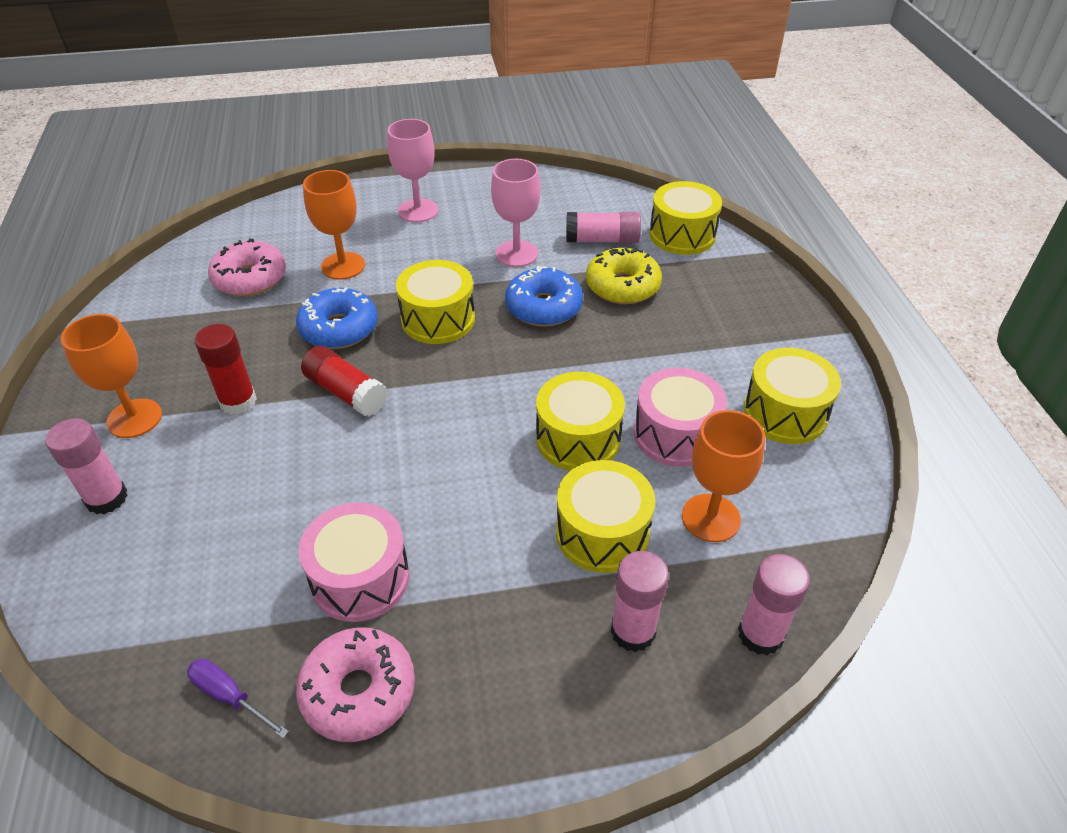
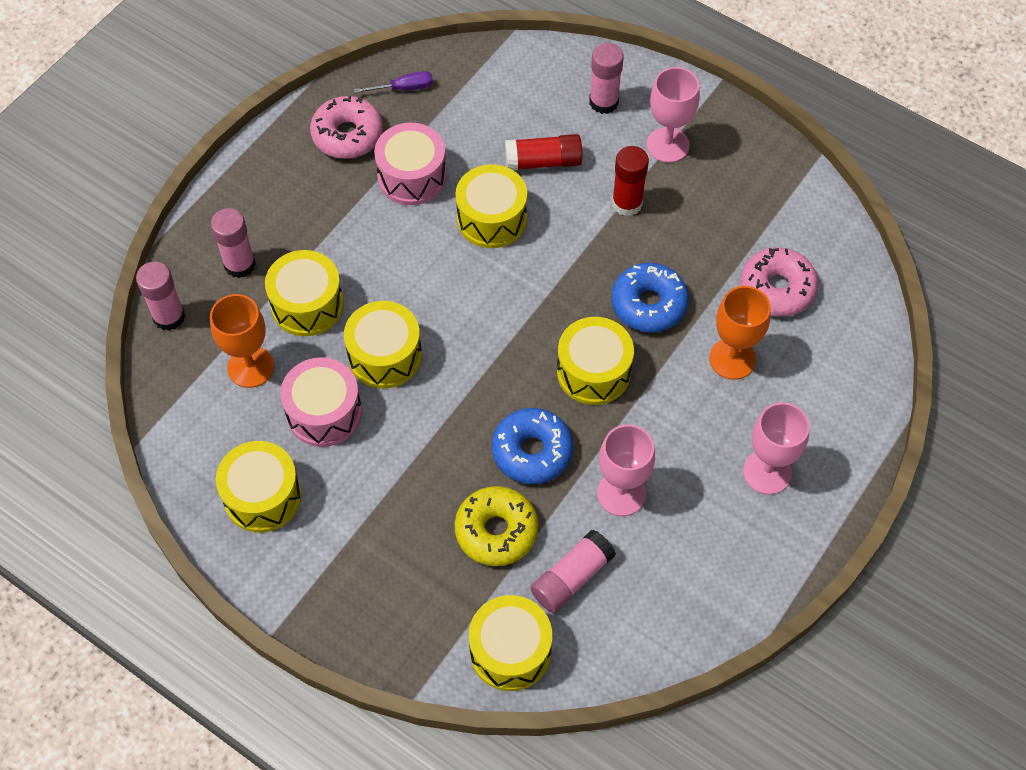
camera: 135 degrees right, 15 degrees up
orange goblet [61,314,162,438] -> pink goblet [646,67,700,163]
red glue stick [301,346,387,416] -> red glue stick moved to [505,134,582,171]
none -> yellow drum [455,164,527,248]

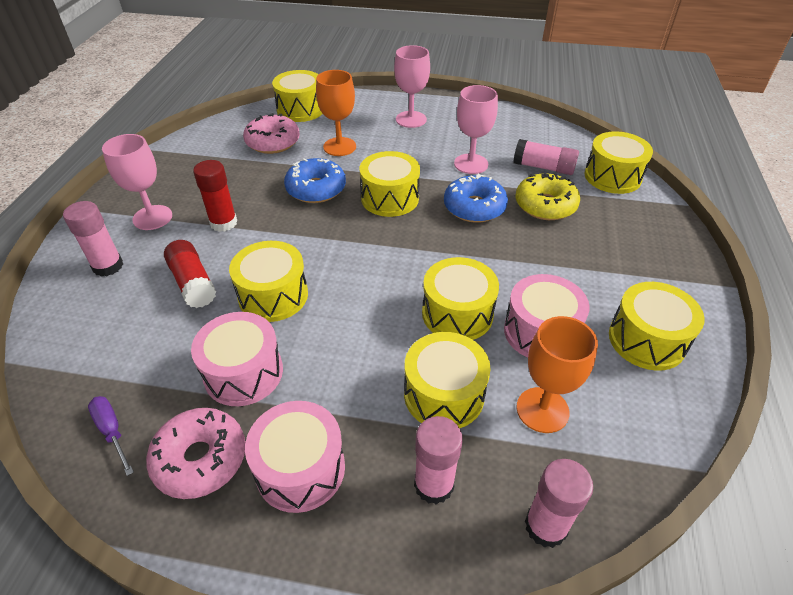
camera: 115 degrees left, 15 degrees down
none -> pink drum [245,401,345,513]
none -> yellow drum [272,70,322,122]

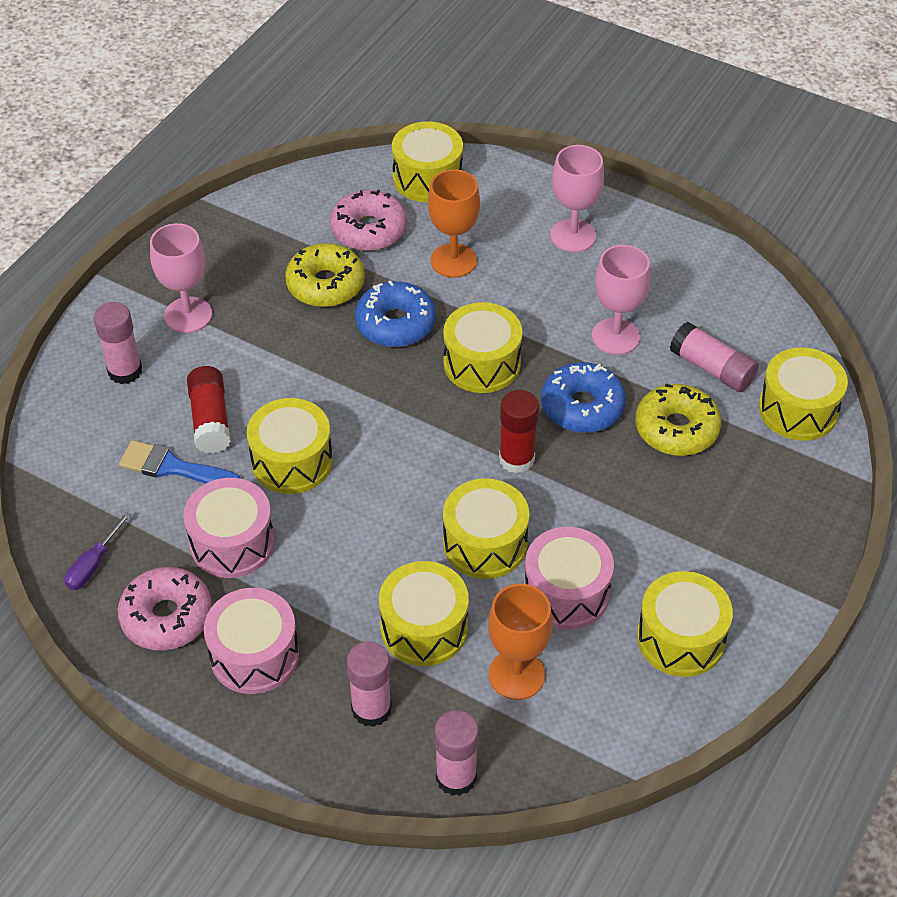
camera: 20 degrees right, 5 degrees up
purple screwdriver [88,396,134,476] -> purple screwdriver turned 135 degrees counterclockwise [65,512,131,590]
red glue stick [193,160,237,232] -> red glue stick moved to [499,390,539,473]
none -> blue brush [119,440,241,484]
none -> yellow donut [285,243,365,307]

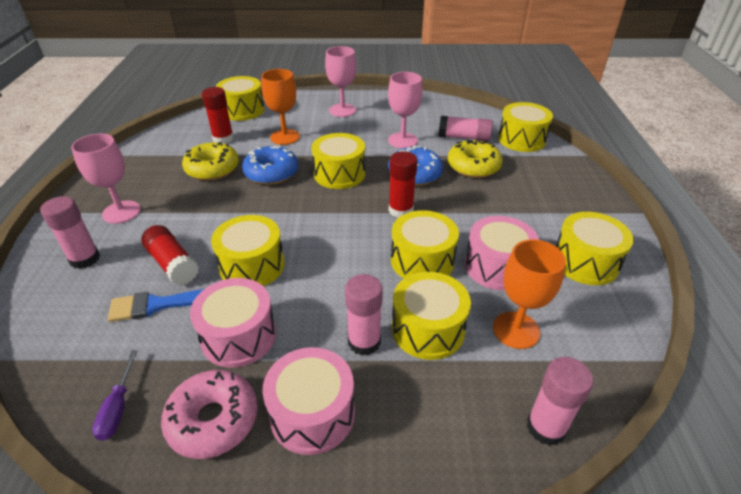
camera: 30 degrees left, 10 degrees down
pink donut [330,190,407,251] -> red glue stick [202,87,234,144]
pink glue stick [346,641,392,727] -> pink glue stick moved to [345,274,383,356]

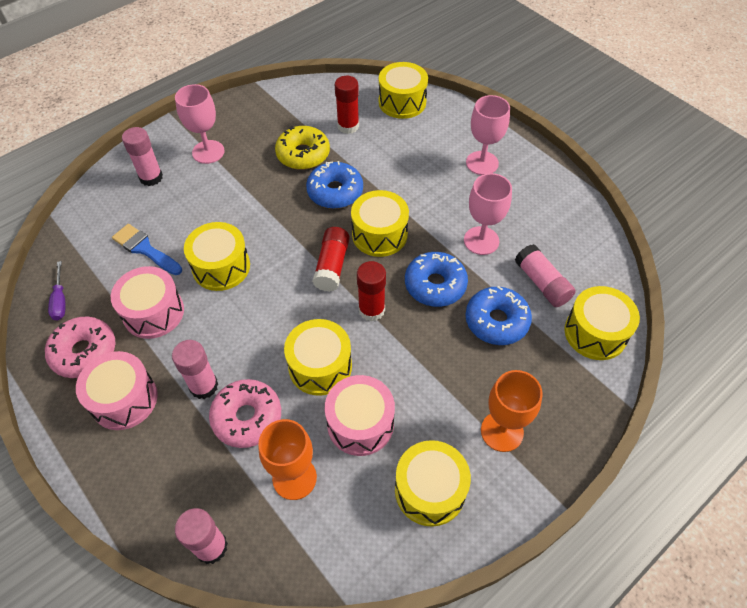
camera: 50 degrees right, 15 degrees up
purple screwdriver [92,350,138,441] -> purple screwdriver turned 60 degrees counterclockwise [48,261,65,320]
red glue stick [141,225,199,285] -> red glue stick moved to [312,227,350,292]
orange goblet [261,69,300,145] -> orange goblet moved to [481,370,543,452]
yellow drum [392,272,471,360] -> pink donut [209,379,281,448]
yellow donut [447,140,503,178] -> blue donut [465,286,532,345]

